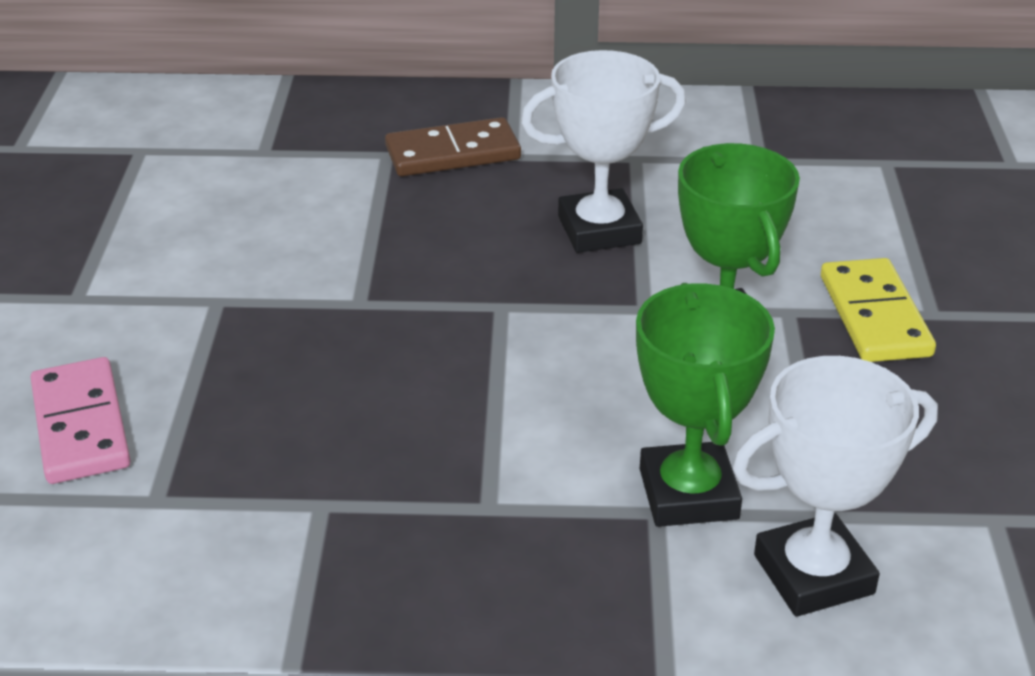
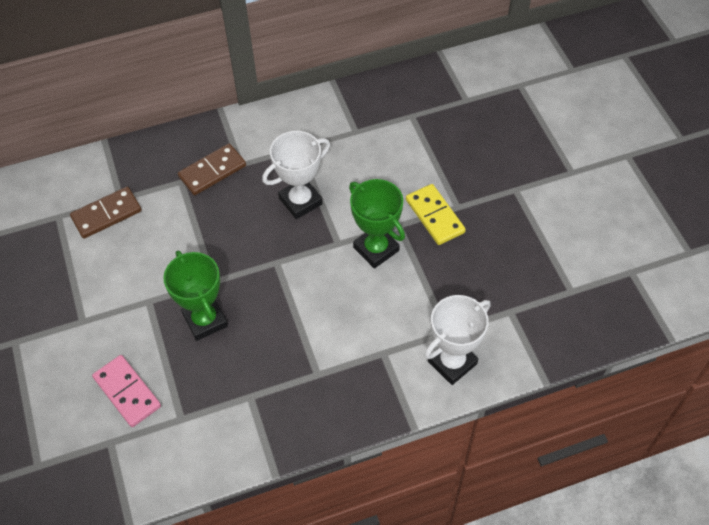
camera: 20 degrees left, 20 degrees up
green trophy [636,283,775,527] -> green trophy moved to [163,251,228,341]
none -> brown domino [70,187,142,239]

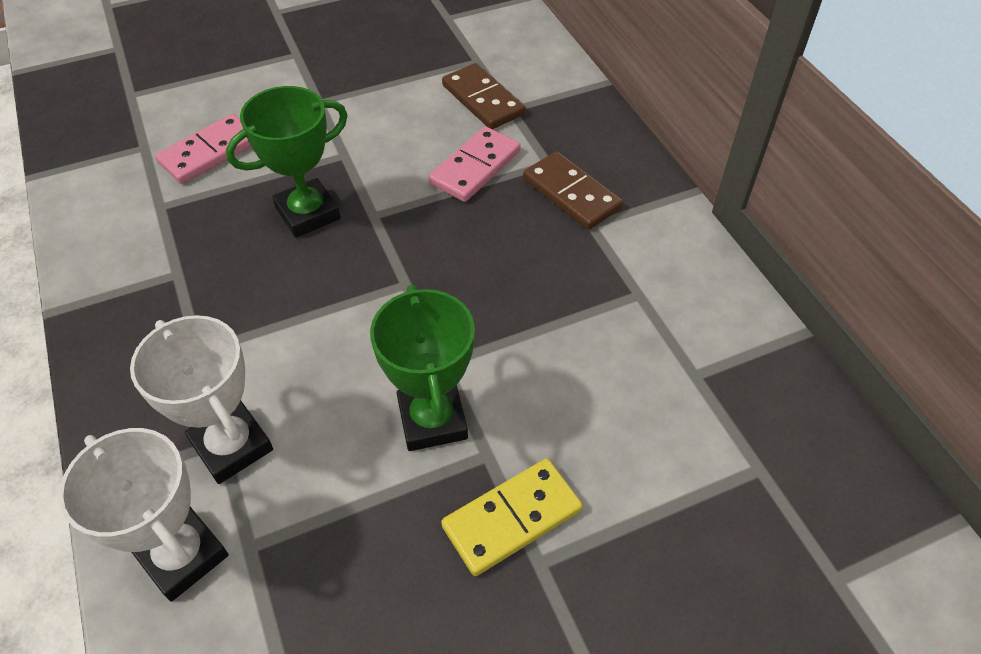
camera: 85 degrees right, 5 degrees down
white trophy [262,131,330,219] -> white trophy moved to [130,315,273,484]
green trophy [349,179,405,269] -> green trophy turned 60 degrees counterclockwise [370,284,475,451]
none -> pink domino [428,126,521,202]

